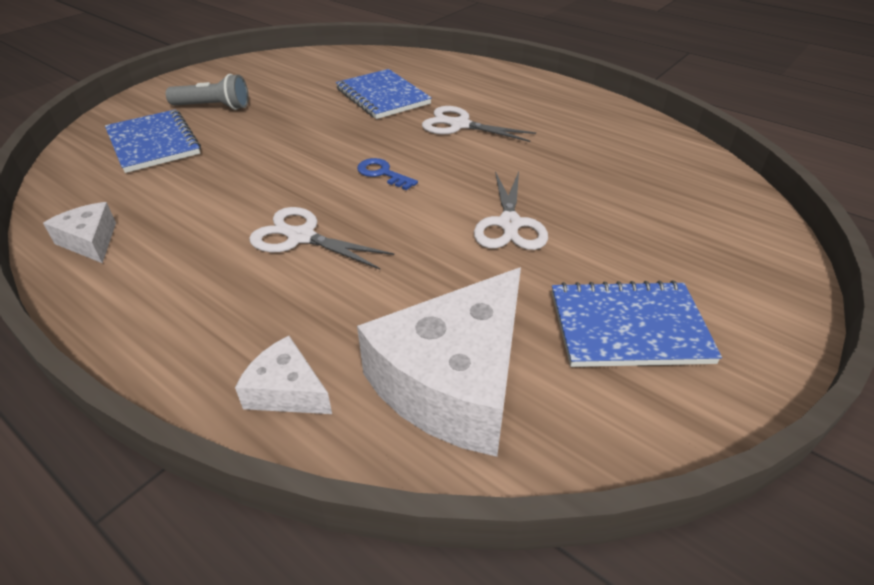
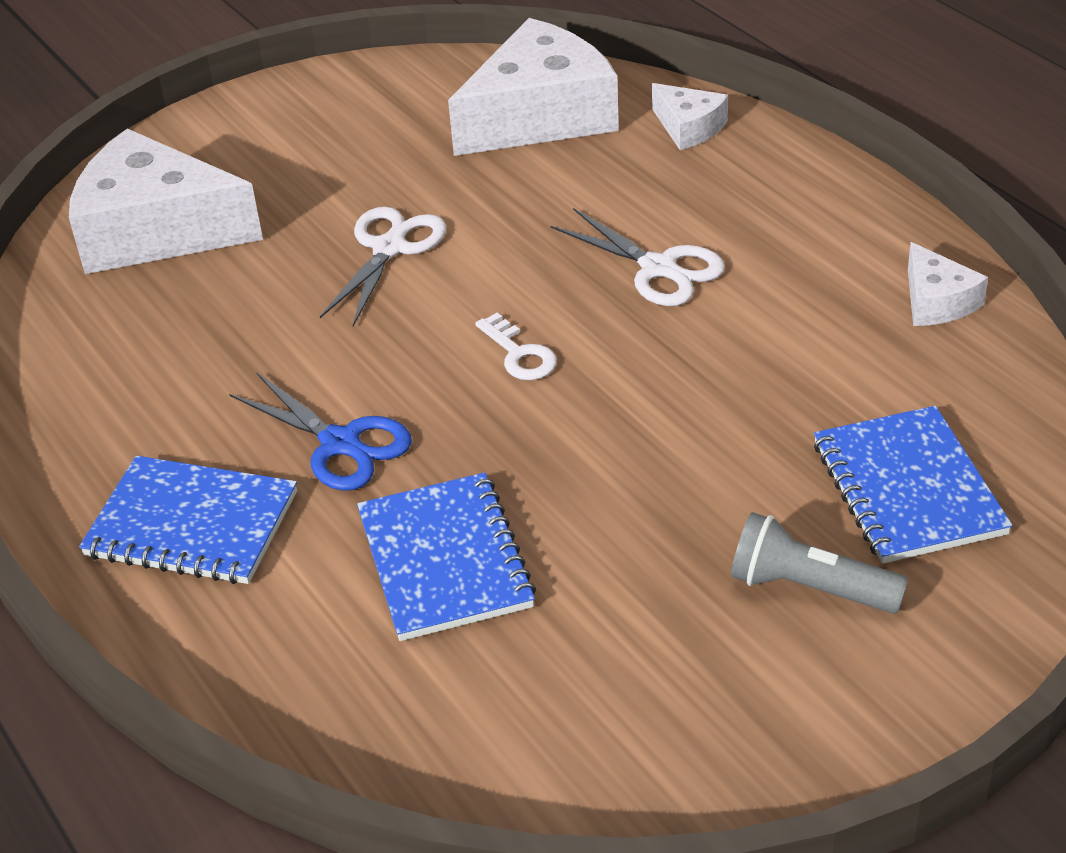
camera: 160 degrees left, 0 degrees up
blue key [357,158,418,190] -> white key [475,313,557,380]
white scissors [422,106,536,142] -> blue scissors [229,372,412,491]
blue notebook [552,280,722,367] -> blue notebook moved to [79,456,297,584]
none -> white cheese [69,129,263,274]

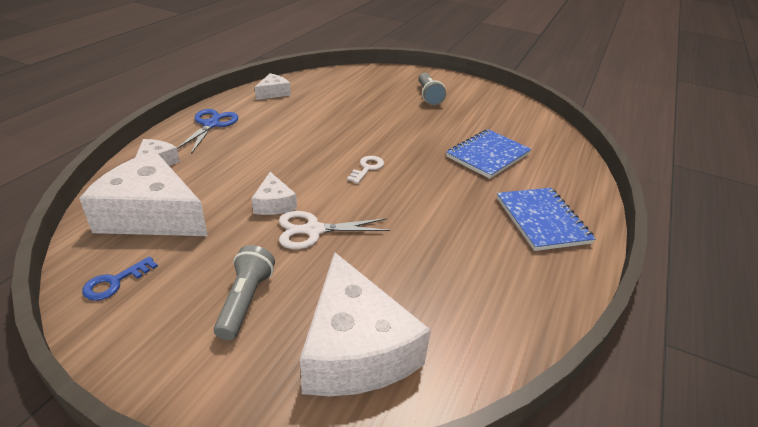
camera: 125 degrees left, 5 degrees down
blue scissors [229,372,412,491] -> blue scissors moved to [177,109,239,154]
white scissors [551,208,725,306] -> none
blue notebook [814,406,1013,564] -> none
none -> blue key [82,257,158,301]
none -> grey flashlight [214,245,275,340]
none -> white cheese [251,172,297,215]

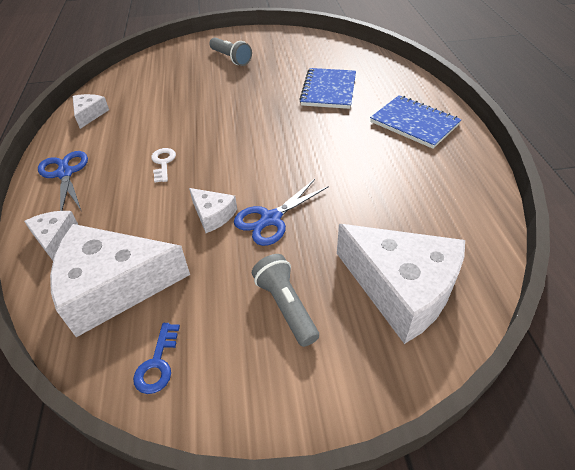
camera: 30 degrees left, 10 degrees up
white scissors [279,211,390,249] -> blue scissors [234,179,329,246]
white key [347,156,384,184] -> white key moved to [151,148,176,183]

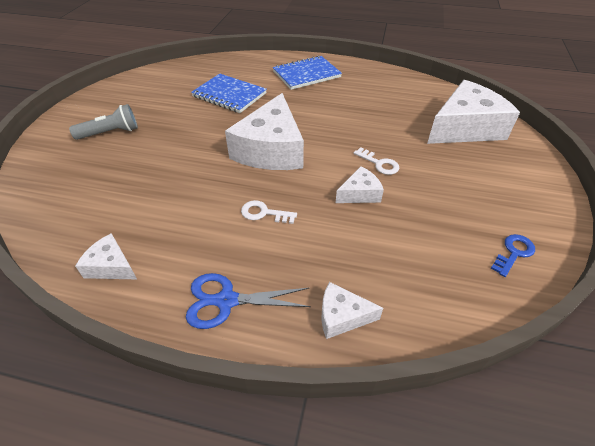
camera: 70 degrees left, 0 degrees up
white cheese [50,224,190,337] -> white cheese moved to [225,93,304,170]
blue key [133,323,180,394] -> blue key turned 75 degrees counterclockwise [491,234,535,277]
blue scissors [234,179,329,246] -> white key [354,147,399,175]
grey flashlight [252,254,319,347] -> none

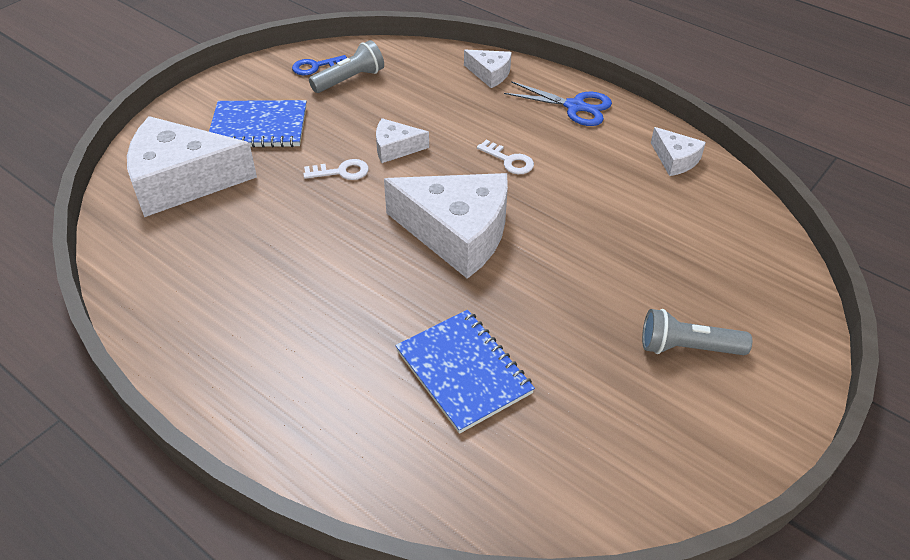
camera: 155 degrees left, 0 degrees up
white cheese [225,93,304,170] -> white cheese turned 75 degrees clockwise [384,173,508,279]
blue notebook [273,56,342,90] -> blue notebook moved to [209,100,307,148]
white key [354,147,399,175] -> white key turned 105 degrees clockwise [303,159,369,180]
none -> grey flashlight [309,40,384,93]

